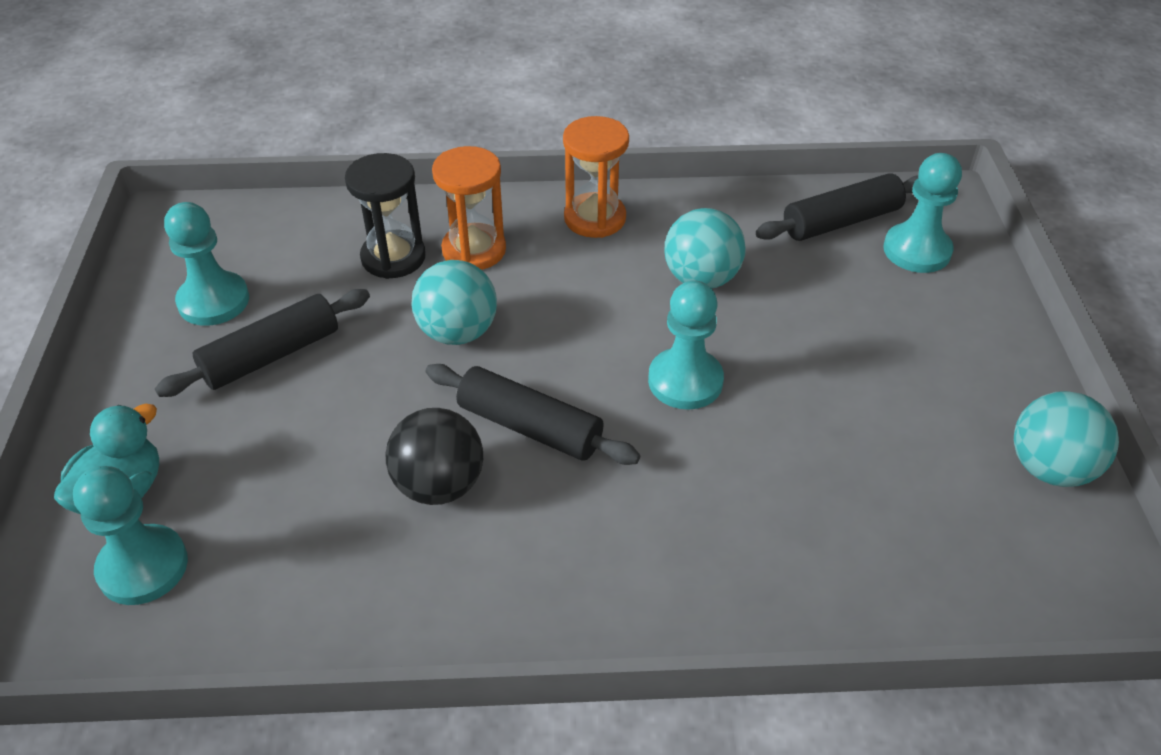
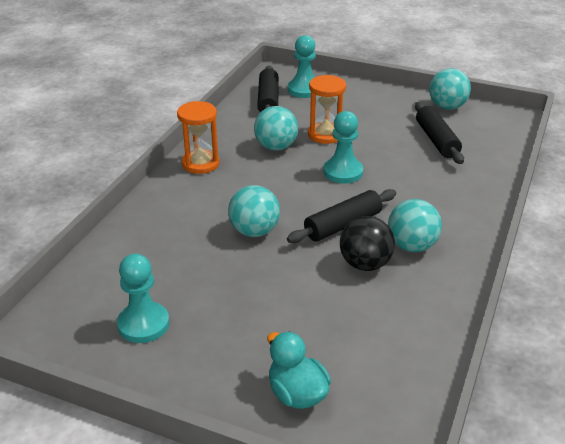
camera: 65 degrees left, 10 degrees down
turquoise pawn [73,466,188,605] -> none
black rolling pin [155,289,370,397] -> black rolling pin moved to [415,102,464,164]
black hourglass [345,153,426,279] -> none
orange hourglass [432,146,506,270] -> orange hourglass moved to [308,75,346,144]
none -> turquoise ball [388,199,442,252]

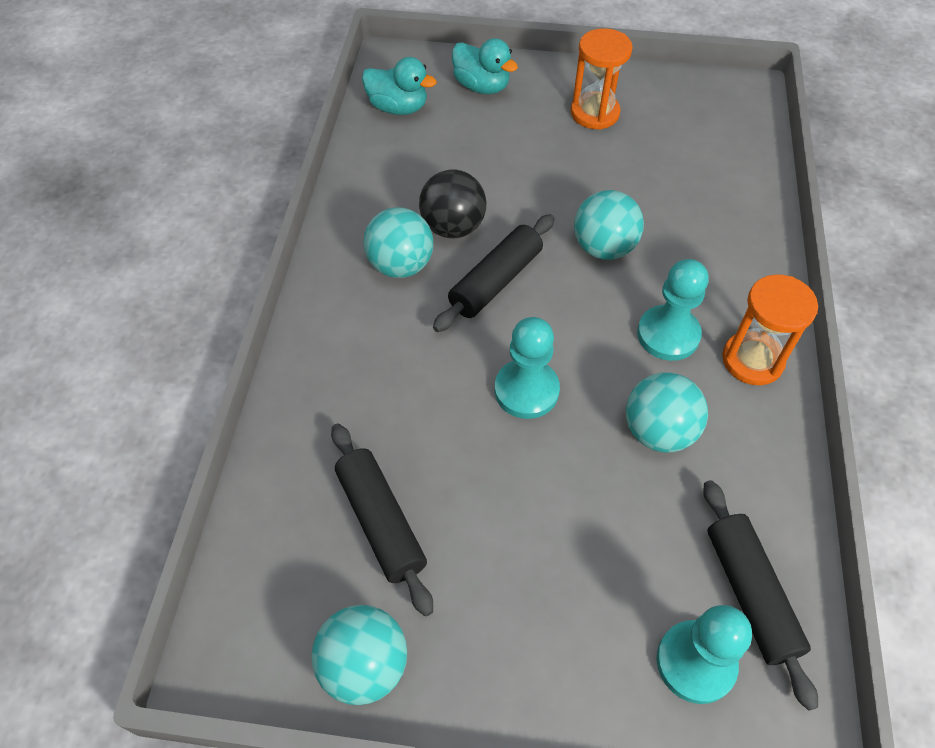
camera: 165 degrees right, 20 degrees up
turquoise pawn [117,254,170,343] -> turquoise pawn moved to [637,259,709,361]
orange hourglass [308,75,346,144] -> orange hourglass moved to [571,28,633,130]
none -> turquoise duck [362,57,437,115]

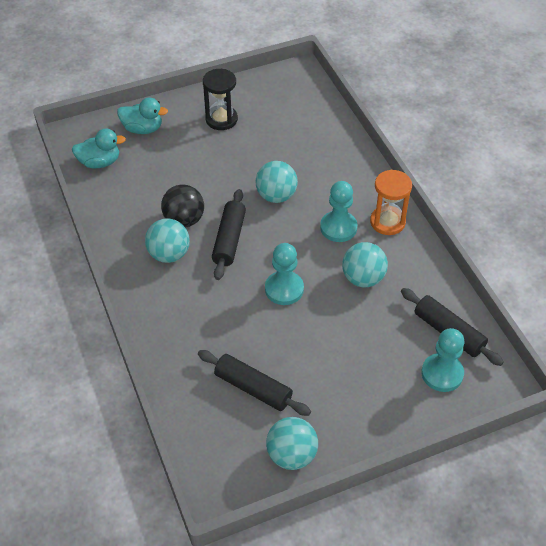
camera: 30 degrees left, 5 degrees down
orange hourglass [571,28,633,130] -> black hourglass [203,69,238,130]

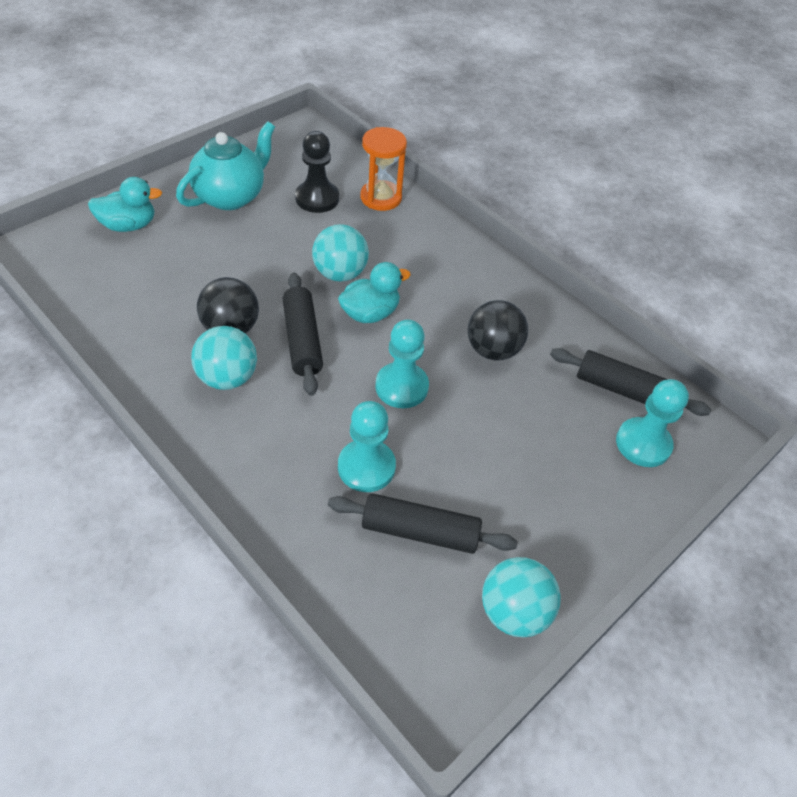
camera: 25 degrees left, 0 degrees up
turquoise duck [72,129,126,168] -> turquoise duck moved to [338,262,411,323]
black hourglass [203,69,238,130] -> turquoise teapot [176,121,275,210]
turquoise pawn [320,181,357,242] -> turquoise pawn moved to [338,401,396,492]
turquoise ball [342,242,388,287] -> black ball [468,300,528,361]
orange hourglass [370,170,412,235] -> orange hourglass moved to [361,127,407,211]
none -> black pawn [295,131,339,213]

